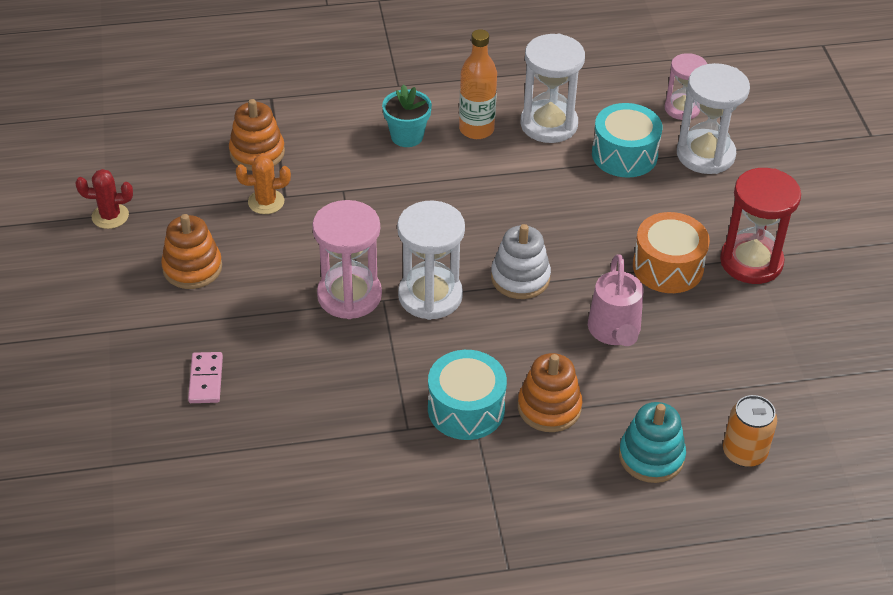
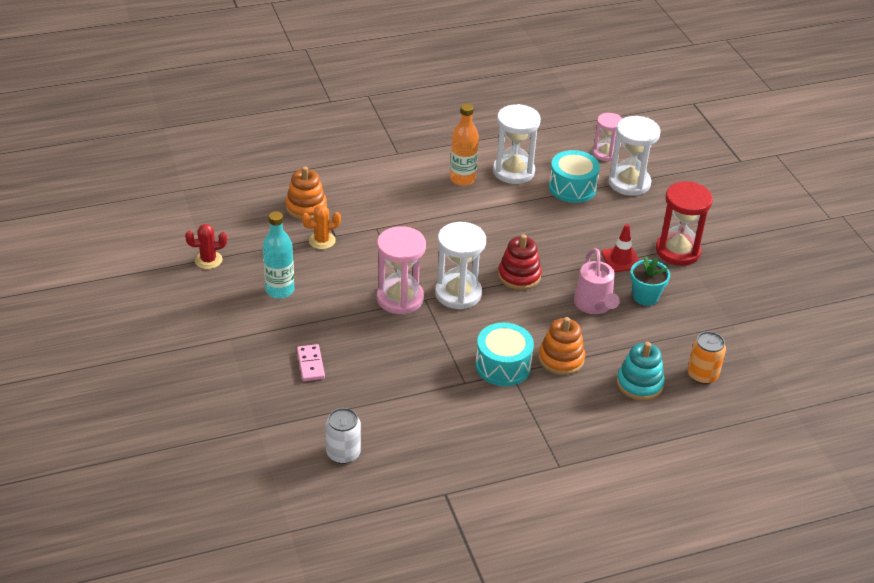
camera: 10 degrees left, 5 degrees down
orange stacking toy [161,214,222,289] -> turquoise bottle [263,211,294,298]
turquoise flower pot [382,84,432,147] -> turquoise flower pot moved to [630,256,670,306]
white stacking toy [491,224,551,299] -> red stacking toy [498,234,542,290]
orange drum [633,212,710,293] -> red traffic cone [601,224,639,272]
none -> white can [325,408,361,464]

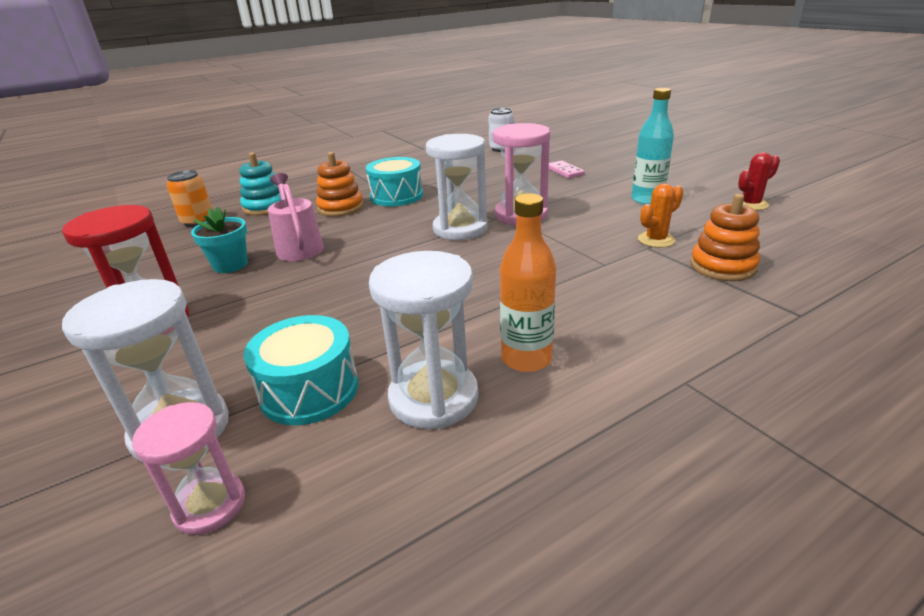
camera: 170 degrees right, 10 degrees down
red stacking toy [498,234,542,290] -> none
red traffic cone [601,224,639,272] -> none

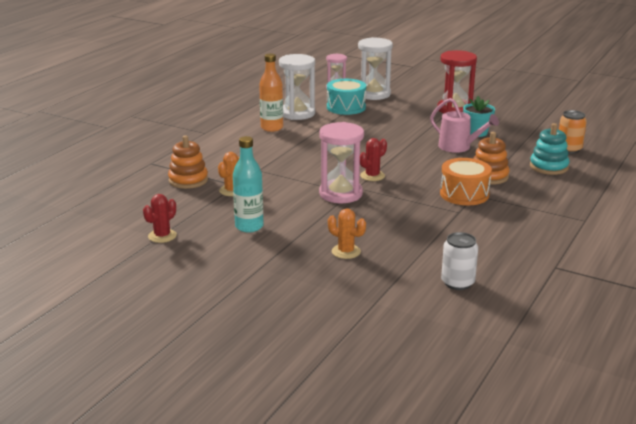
camera: 150 degrees right, 5 degrees down
turquoise drum [366,157,423,207] -> orange drum [440,158,492,205]
white hourglass [426,134,488,240] -> red cactus [360,138,387,181]
pink domino [549,160,585,179] -> orange cactus [328,208,366,259]

